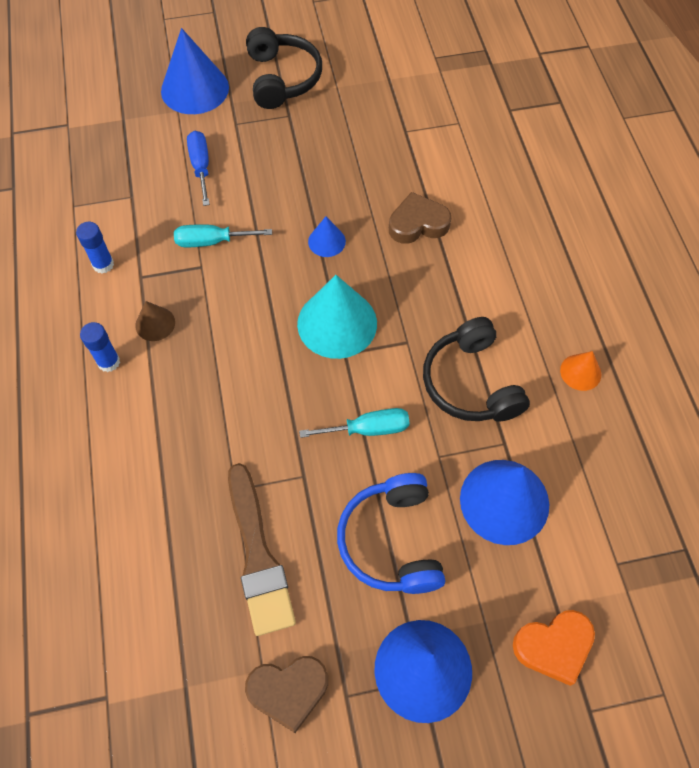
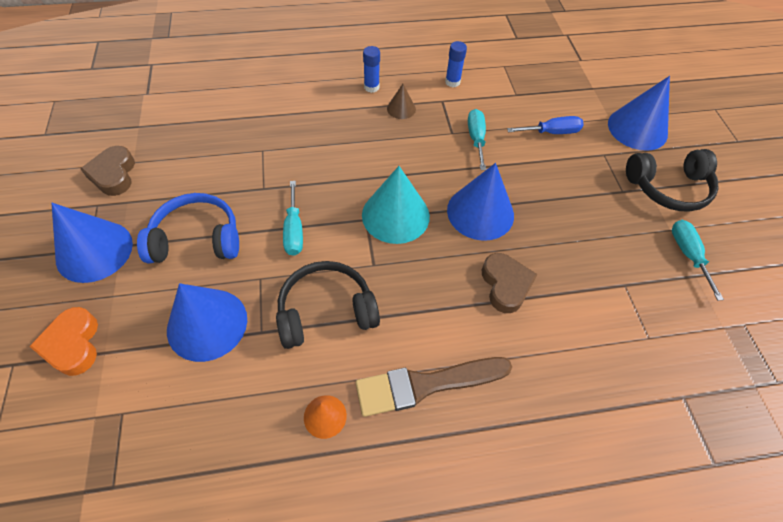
camera: 90 degrees right, 5 degrees down
brown brush [228,463,296,636] -> brown brush moved to [355,357,512,417]
blue cone [308,216,346,257] -> blue cone [447,163,514,241], size x2.01
none -> turquoise screwdriver [672,220,724,301]

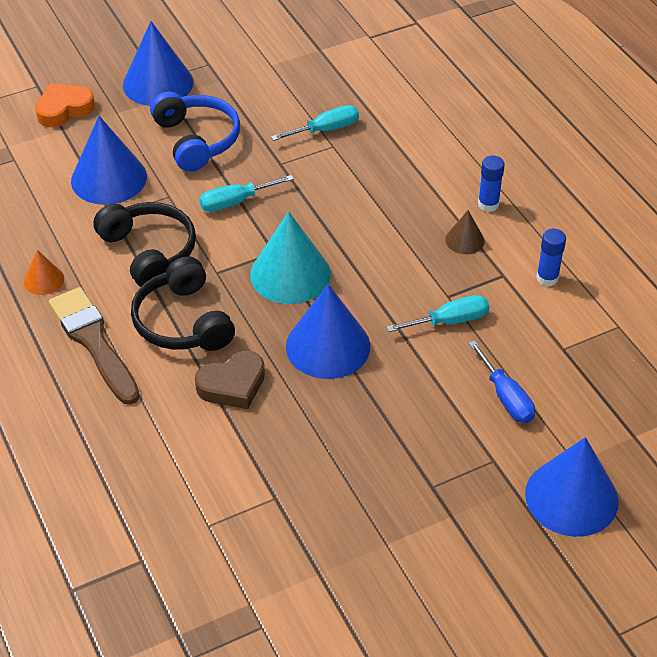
camera: 75 degrees right, 10 degrees down
brown heart [80,146,135,196] -> none
black headphones [626,149,719,212] -> black headphones moved to [131,256,235,351]
turquoise screwdriver [672,220,724,301] -> turquoise screwdriver moved to [271,105,359,141]

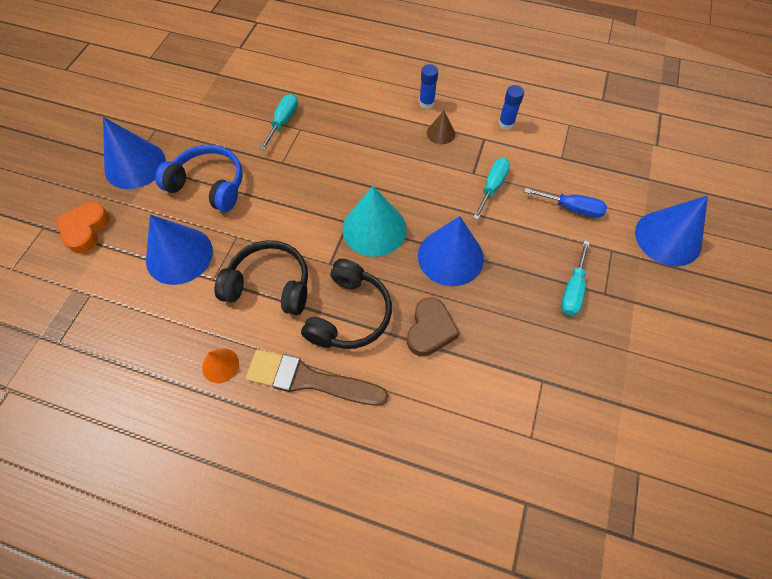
camera: 45 degrees left, 15 degrees up
black headphones [131,256,235,351] -> black headphones turned 90 degrees counterclockwise [301,259,392,349]
turquoise screwdriver [199,175,294,212] -> turquoise screwdriver moved to [561,240,590,316]

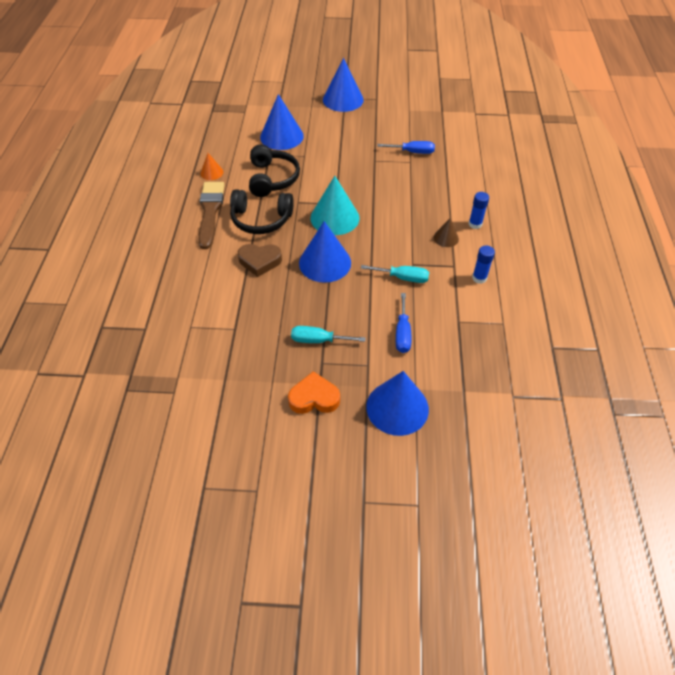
camera: 75 degrees right, 10 degrees down
orange heart [56,202,110,253] -> orange heart moved to [288,371,340,414]
blue headphones [155,145,243,212] -> none
turquoise screwdriver [260,94,298,150] -> blue screwdriver [377,141,435,154]

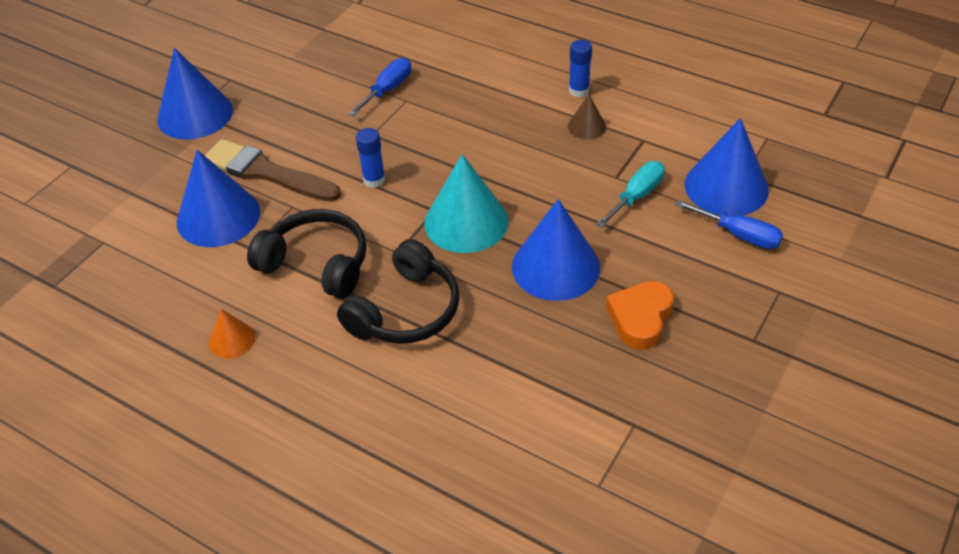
camera: 60 degrees left, 5 degrees down
brown brush [198,182,225,249] -> brown brush moved to [205,139,341,202]
brown heart [238,244,282,277] -> none
orange heart [288,371,340,414] -> orange heart moved to [606,281,674,350]
turquoise screwdriver [291,326,365,343] -> none
blue cone [366,371,429,436] -> blue cone moved to [685,118,769,216]
blue glue stick [472,245,495,284] -> blue glue stick moved to [356,128,385,188]

